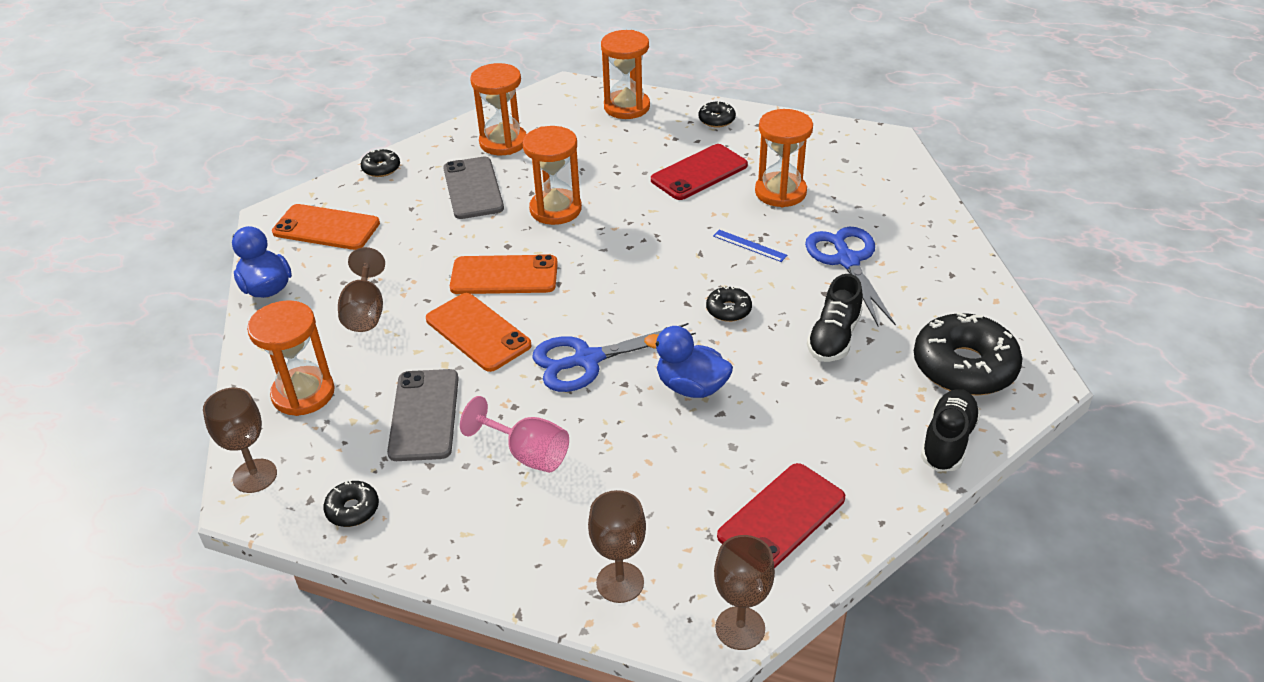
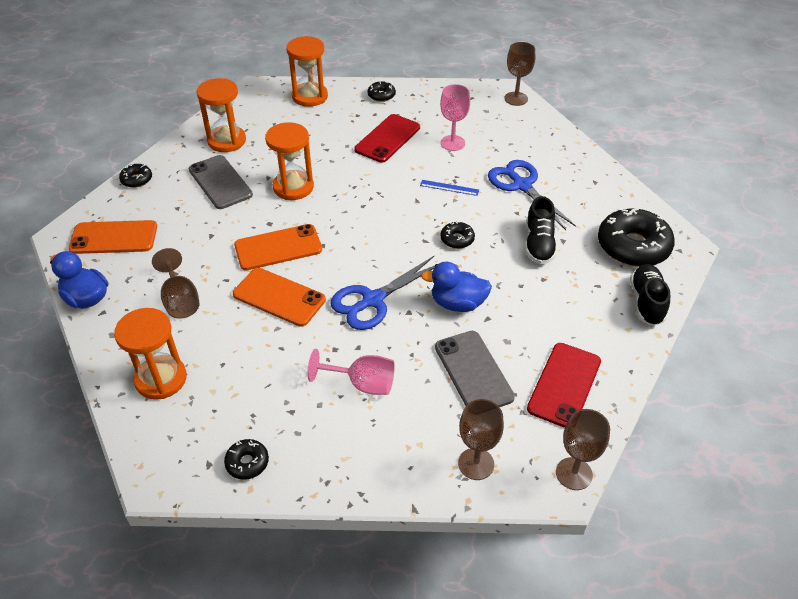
camera: 20 degrees left, 5 degrees up
brown goblet [203,387,277,493] -> brown goblet moved to [504,42,535,106]
grey phone [387,369,459,461] -> grey phone moved to [435,331,515,407]
orange hourglass [755,109,813,207] -> pink goblet [440,84,470,151]

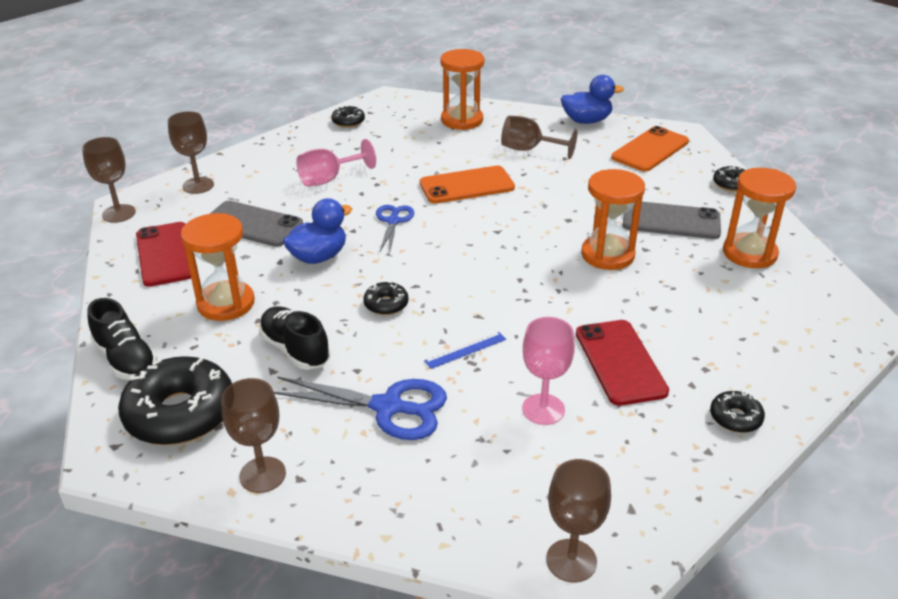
camera: 135 degrees right, 10 degrees down
orange phone [234,224,322,270] -> none
orange hourglass [286,36,328,107] -> orange hourglass moved to [181,213,255,321]
blue scissors [330,256,435,330] -> blue scissors [376,205,414,251], size x0.61
none -> brown goblet [221,378,286,493]

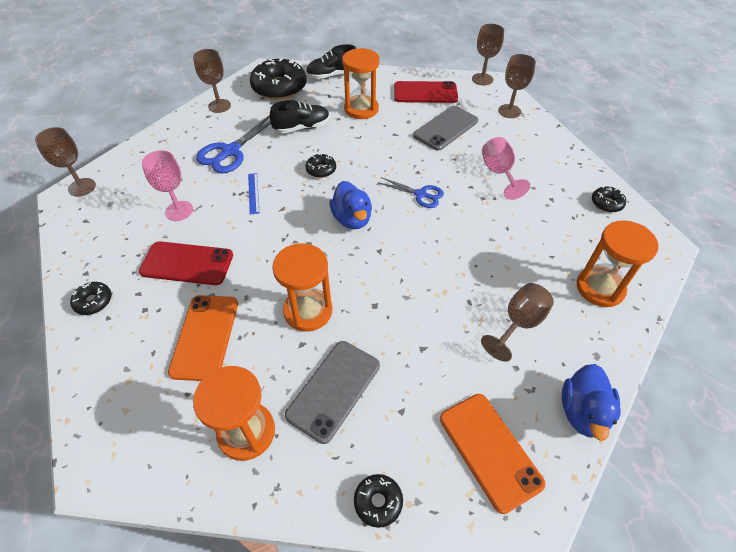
camera: 110 degrees right, 15 degrees up
blue duck [283,198,352,264] -> blue duck moved to [329,181,372,229]
orange phone [420,166,515,204] -> orange phone moved to [168,295,238,381]

